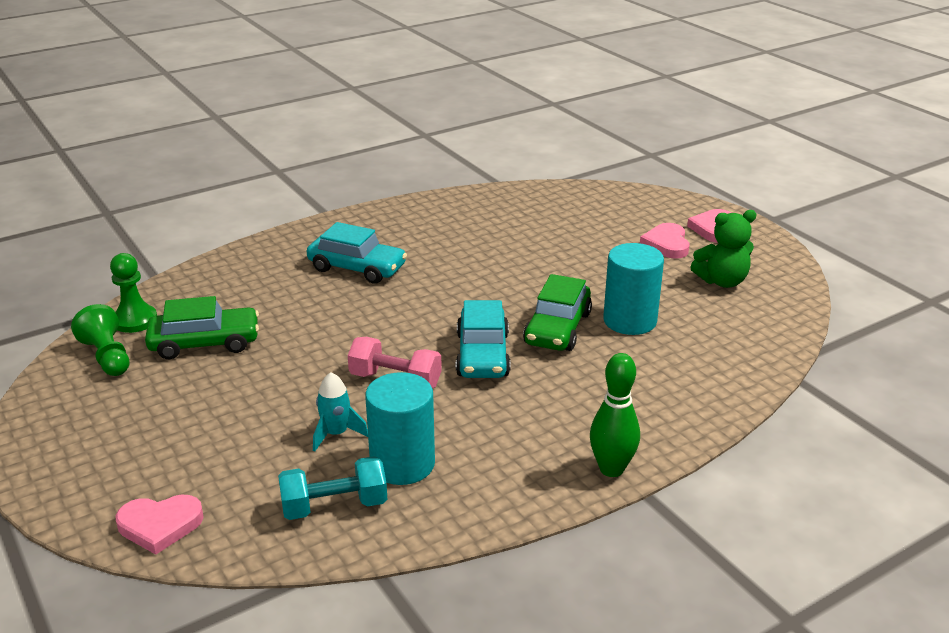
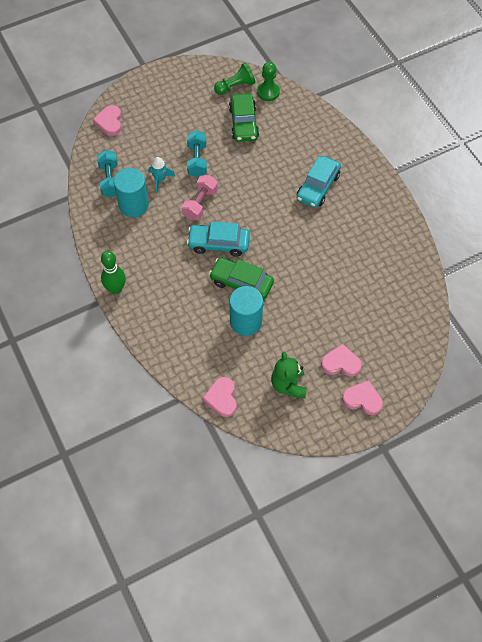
camera: 95 degrees right, 30 degrees up
none -> turquoise dumbbell [187,130,207,177]
none -> pink heart [202,377,237,417]

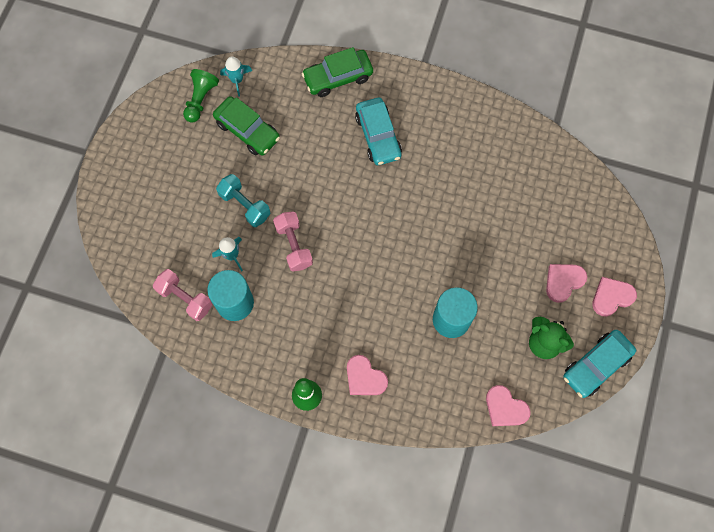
camera: 45 degrees left, 10 degrees up
pink heart [92,105,121,136] -> pink heart moved to [347,355,388,395]
turquoise dumbbell [97,150,118,197] -> pink dumbbell [153,269,213,321]
turquoise car [187,221,250,257] -> turquoise car moved to [563,330,636,398]
green car [209,257,274,299] -> green car moved to [301,47,373,97]
green pawn [257,62,280,101] -> turquoise rocket [220,56,252,96]

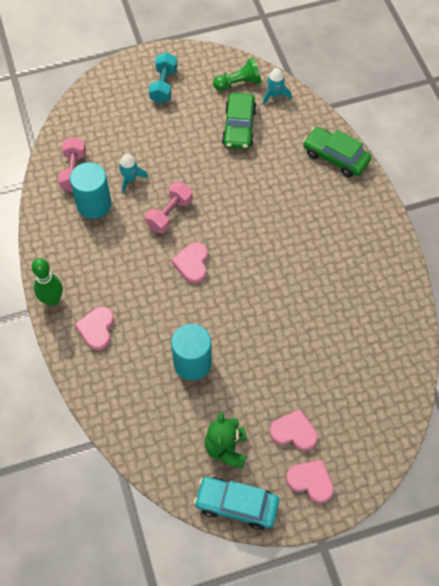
camera: 55 degrees right, 10 degrees down
turquoise dumbbell [216,174,271,227] -> turquoise dumbbell moved to [149,52,177,103]
turquoise car [355,98,402,165] -> none
pink heart [486,385,531,426] -> pink heart moved to [171,242,208,283]

